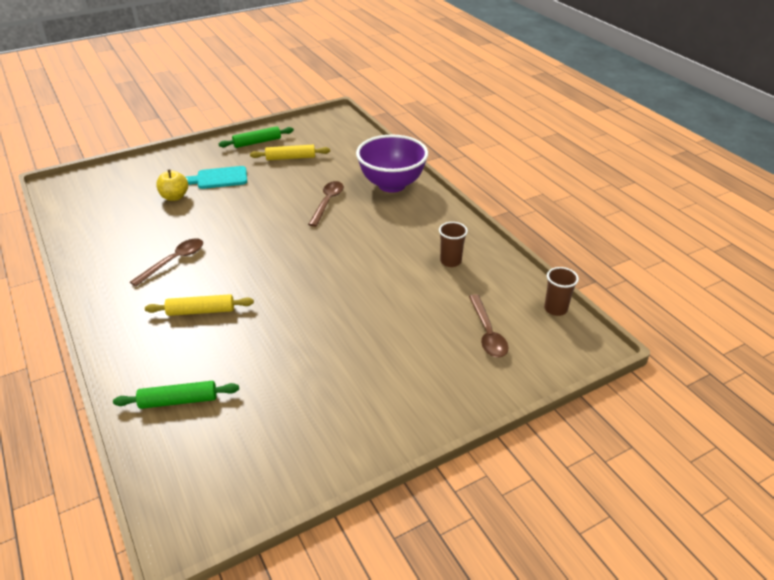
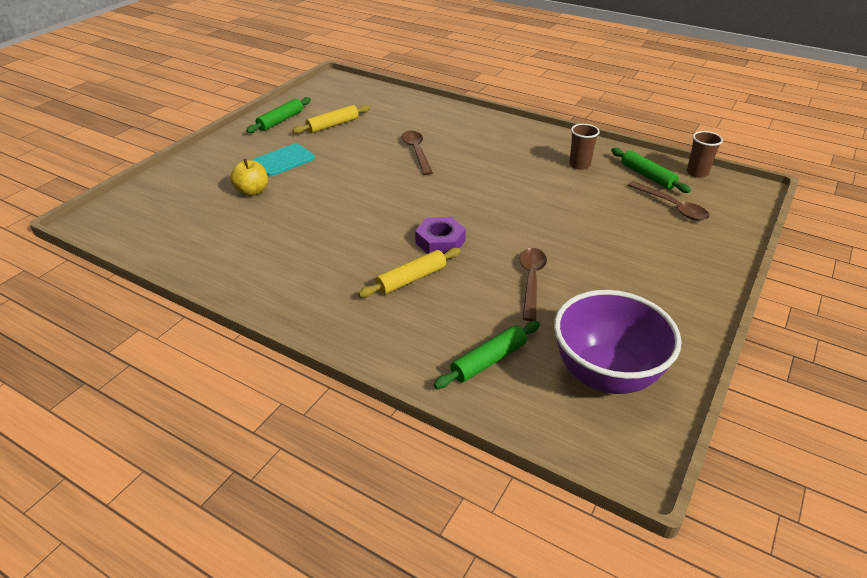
camera: 30 degrees left, 0 degrees up
brown spoon [130,239,203,287] -> brown spoon moved to [519,248,547,321]
purple bowl [356,135,428,193] -> purple bowl moved to [554,290,682,394]
none -> purple nut [415,217,466,254]
none -> green rolling pin [611,148,691,193]

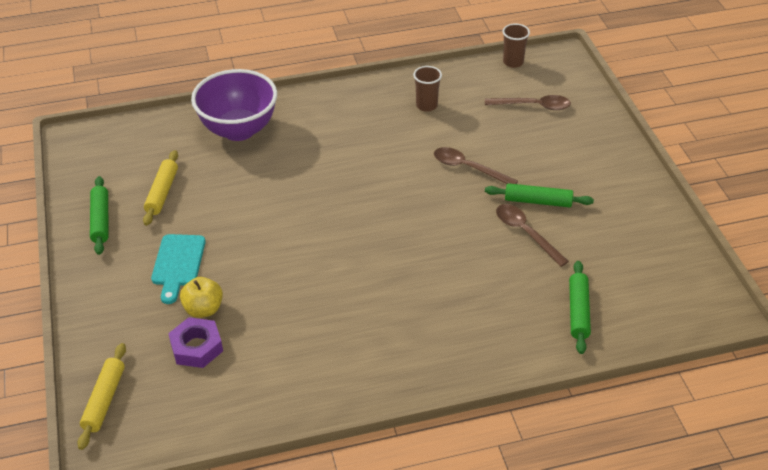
camera: 45 degrees left, 5 degrees up
yellow rolling pin [358,248,461,298] -> yellow rolling pin moved to [77,343,126,450]
brown spoon [402,131,433,175] -> brown spoon moved to [434,147,518,184]
purple nut [415,217,466,254] -> purple nut moved to [168,317,223,368]
purple bowl [554,290,682,394] -> purple bowl moved to [191,69,277,141]
green rolling pin [611,148,691,193] -> green rolling pin moved to [485,183,594,207]

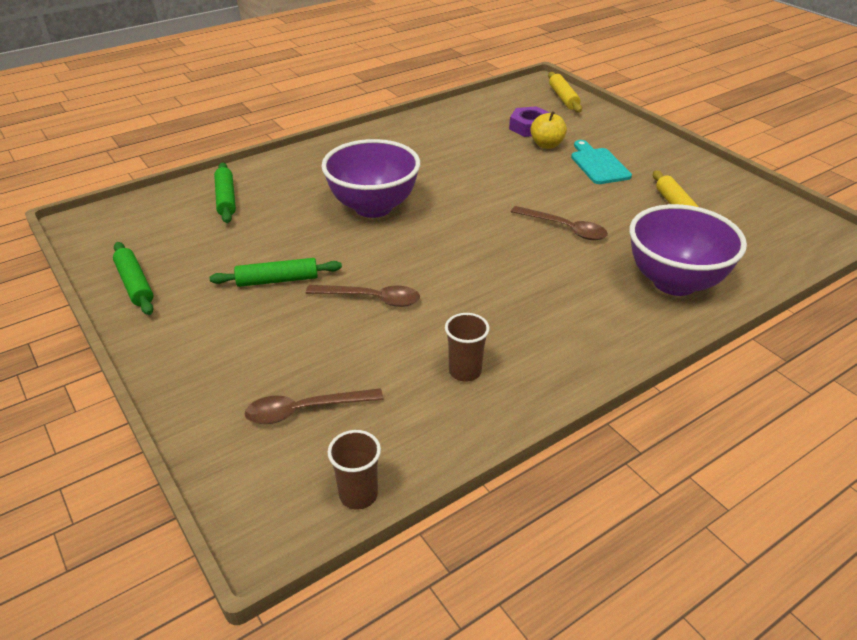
camera: 160 degrees right, 5 degrees down
green rolling pin [90,176,109,255] -> green rolling pin moved to [113,242,154,315]
brown spoon [496,204,569,267] -> brown spoon moved to [511,206,608,240]
none -> purple bowl [321,139,420,218]

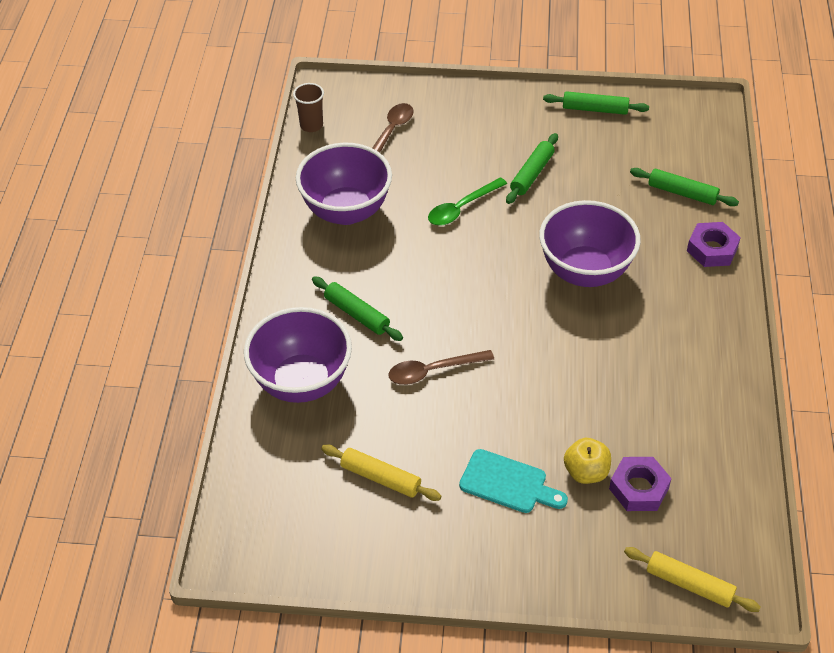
camera: 130 degrees right, 10 degrees up
brown spoon [306,285,420,307] -> green spoon [428,177,507,226]
brown cup [445,313,490,382] -> purple bowl [296,143,392,225]
none -> green rolling pin [312,276,403,341]
none -> purple nut [687,222,741,267]

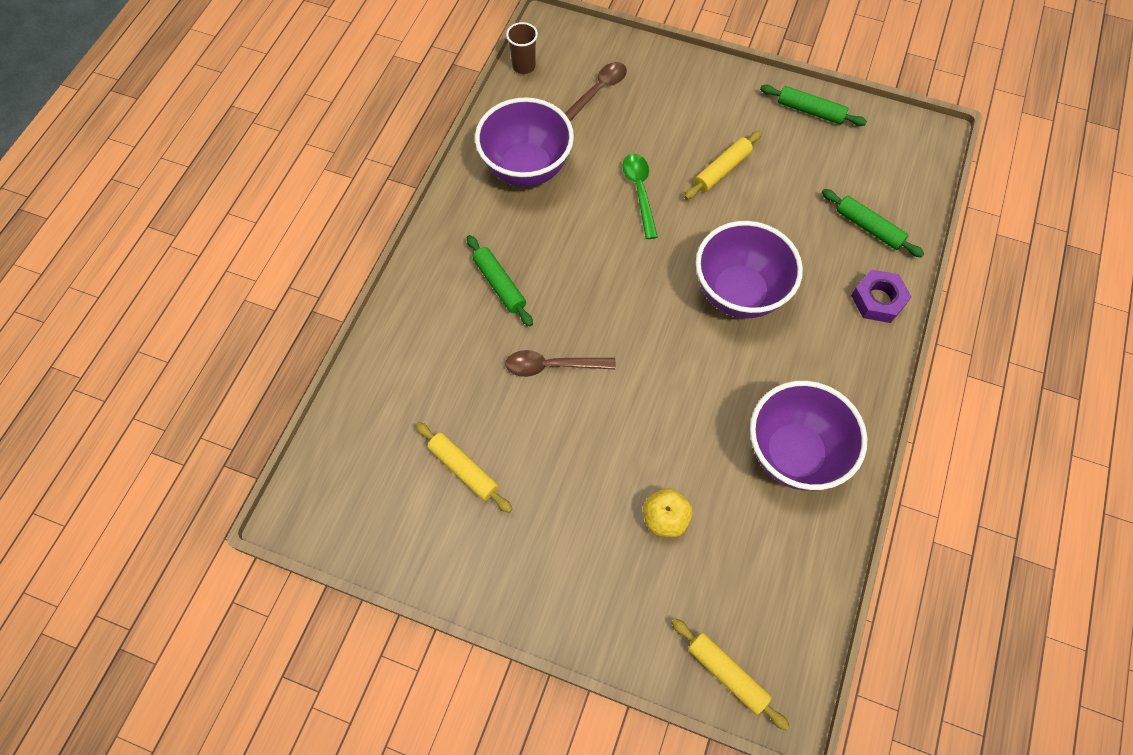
camera: 15 degrees right, 15 degrees up
purple bowl [244,307,352,403] -> purple bowl moved to [750,381,867,491]
green spoon [428,177,507,226] -> green spoon turned 105 degrees clockwise [622,154,658,239]
turquoise cutting board [459,449,568,513] -> none
green rolling pin [506,133,558,204] -> yellow rolling pin [684,131,762,200]
purple nut [609,457,672,511] -> none

